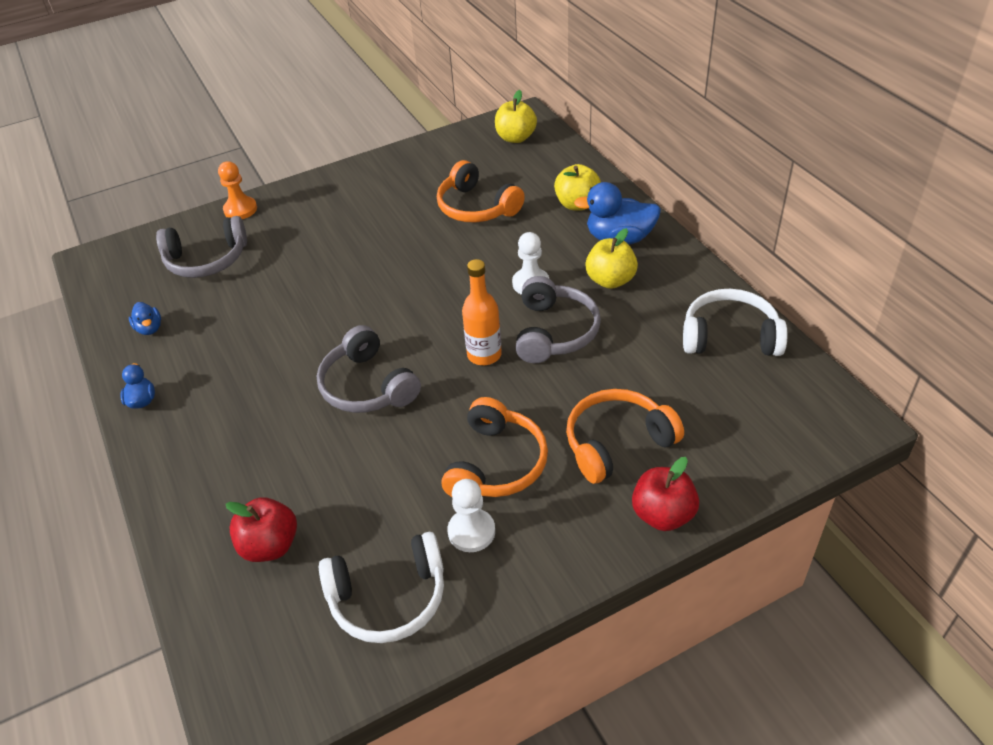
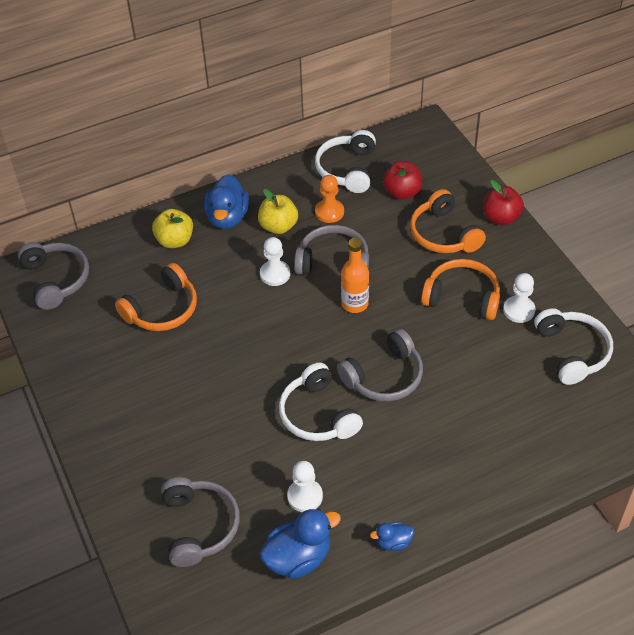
camera: 90 degrees left, 5 degrees up
blue duck [129,302,161,335] -> blue duck [259,508,341,579], size x1.93
orange pawn [218,161,257,219] -> orange pawn moved to [315,175,344,223]
red apple [226,497,297,562] -> red apple moved to [383,161,422,200]
yellow apple [495,90,537,143] -> grey headphones [18,242,89,310]
none -> white headphones [279,362,363,441]
none -> white pawn [287,461,323,512]

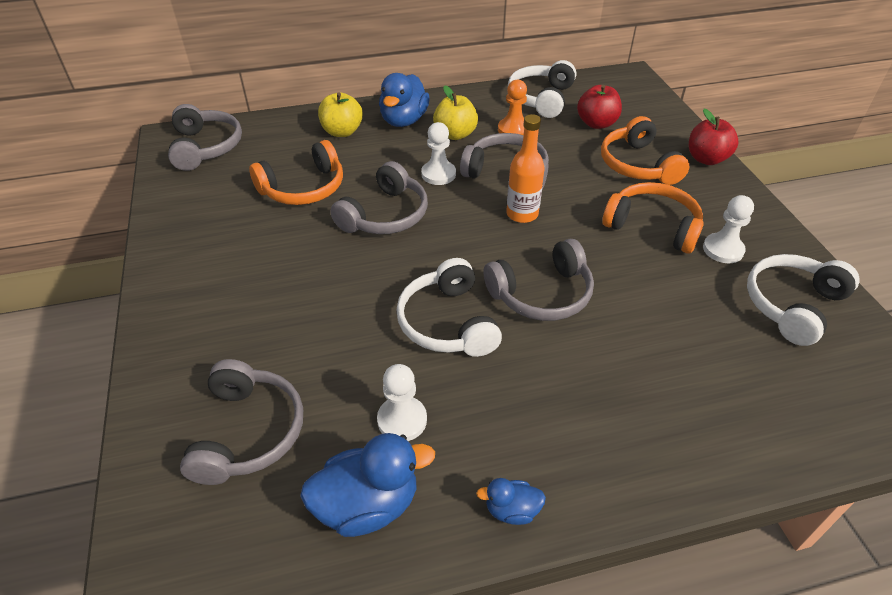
camera: 10 degrees right, 5 degrees down
white headphones [534,308,613,385] -> white headphones turned 135 degrees counterclockwise [747,254,860,346]
none -> grey headphones [330,161,428,234]

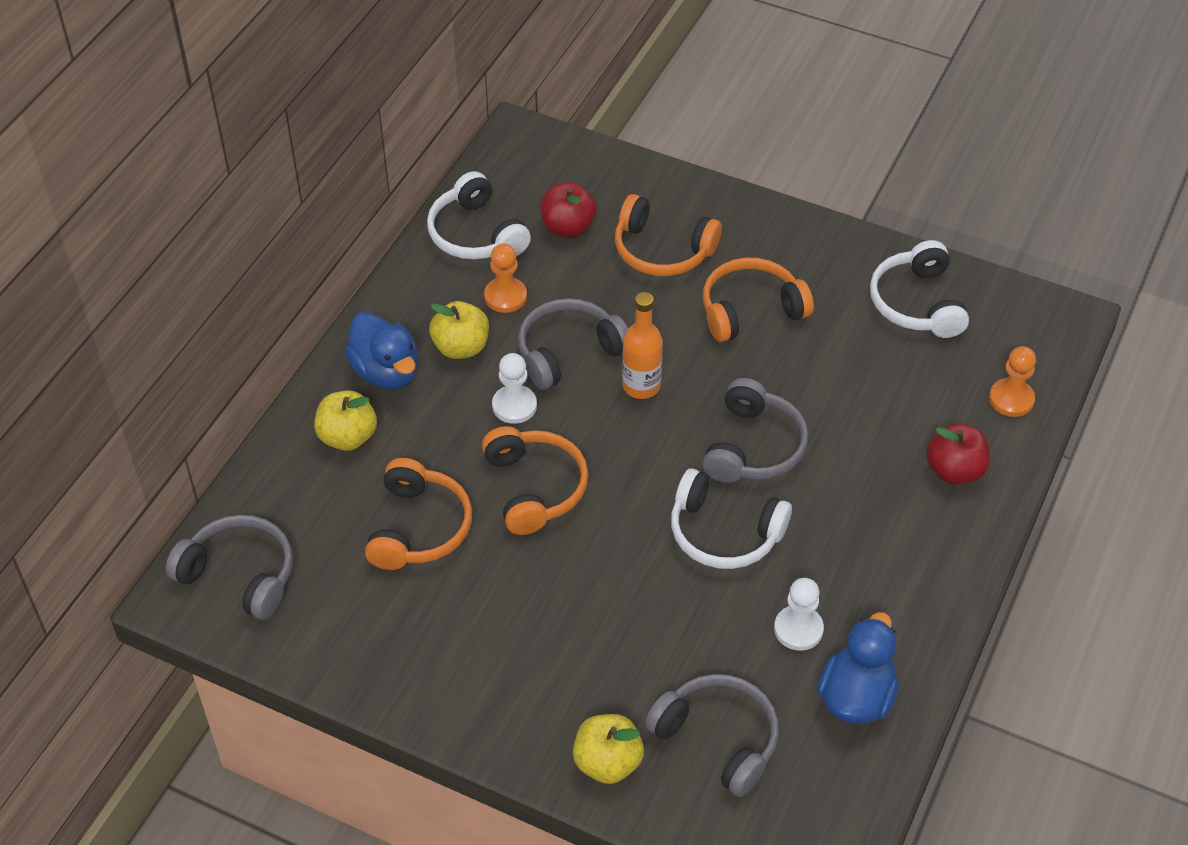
camera: 50 degrees left, 5 degrees up
grey headphones [330,161,428,234] -> orange headphones [482,426,589,535]
blue duck [476,478,546,525] -> none
red apple [689,109,739,165] -> red apple moved to [926,424,990,485]
white pawn [703,195,754,263] -> none
none -> yellow apple [573,714,644,784]
none -> orange pawn [989,346,1036,417]

